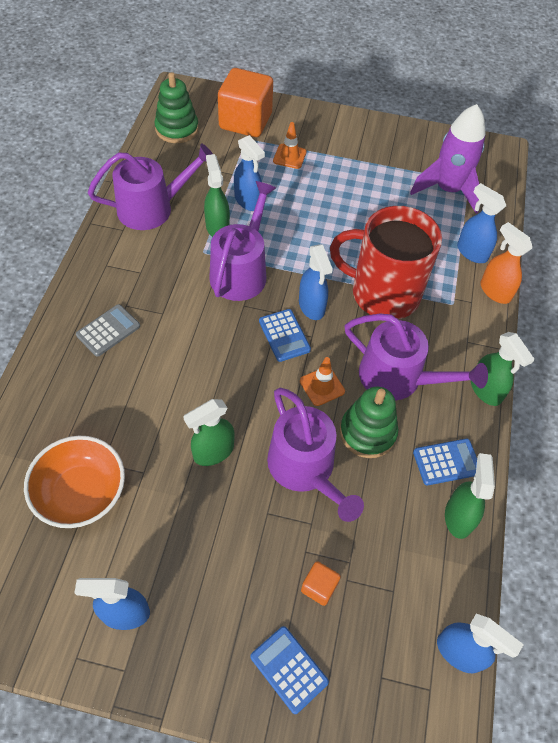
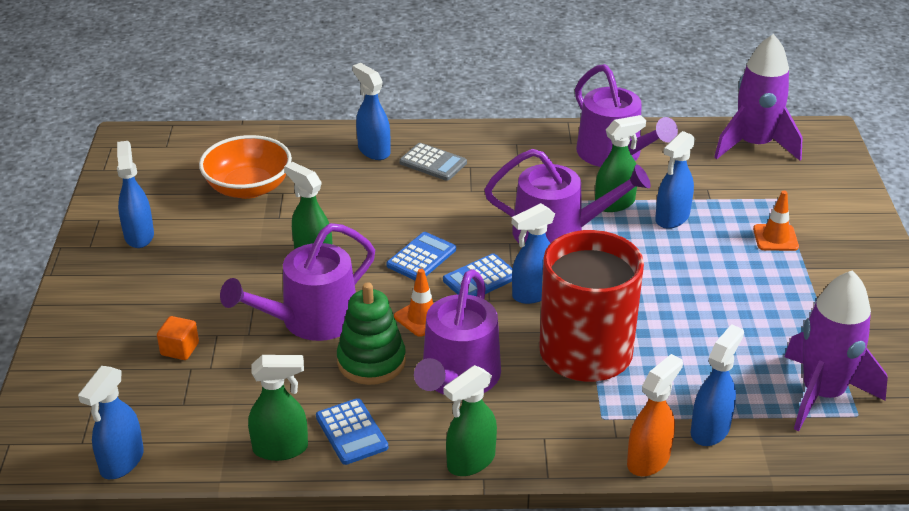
camera: 80 degrees right, 20 degrees down
green stacking toy [154,72,199,143] -> purple rocket [714,34,803,161]
orange cube [218,68,273,137] -> none
blue calculator [250,626,329,714] -> blue calculator moved to [387,232,456,281]
none -> blue spray bottle [353,63,390,160]

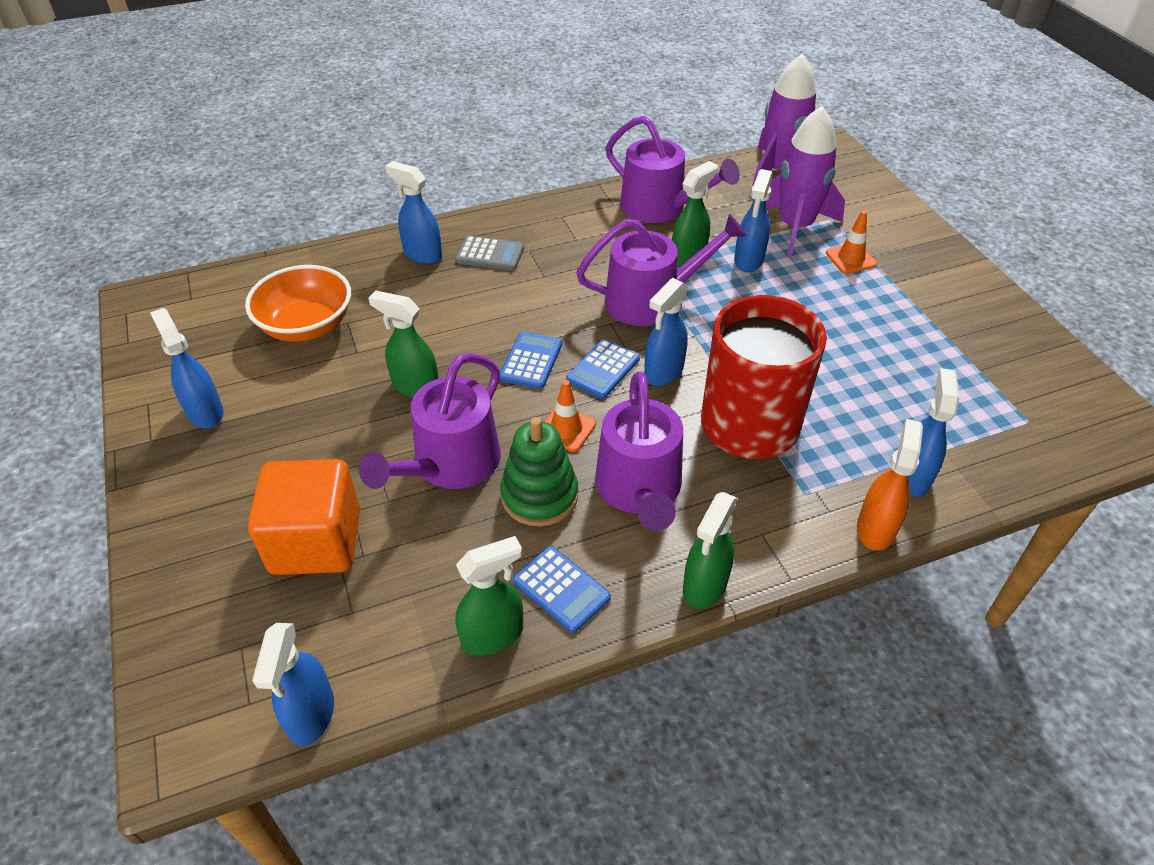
camera: 20 degrees left, 10 degrees up
orange cube [157,316,199,360] -> orange cube [248,459,360,575], size x2.31
purple rocket [785,270,888,431] -> purple rocket moved to [766,106,845,258]

